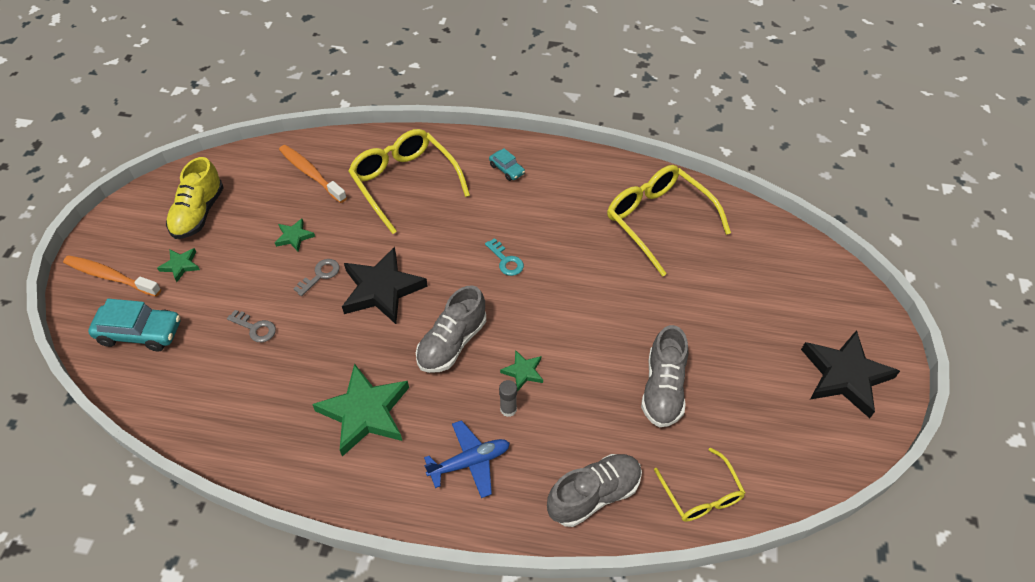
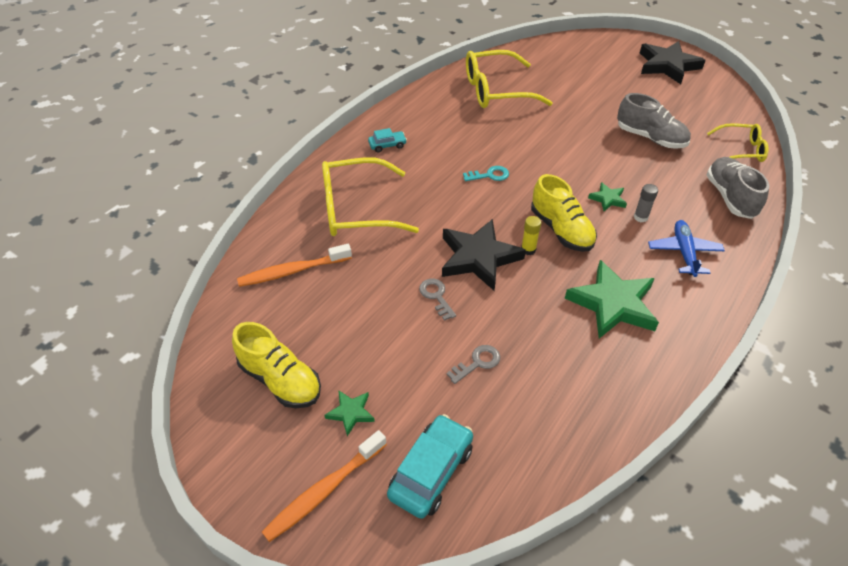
camera: 65 degrees left, 5 degrees down
green star [275,218,315,251] -> none
grey shoe [416,285,486,373] -> yellow shoe [531,174,597,252]
none -> yellow glue stick [521,216,541,255]

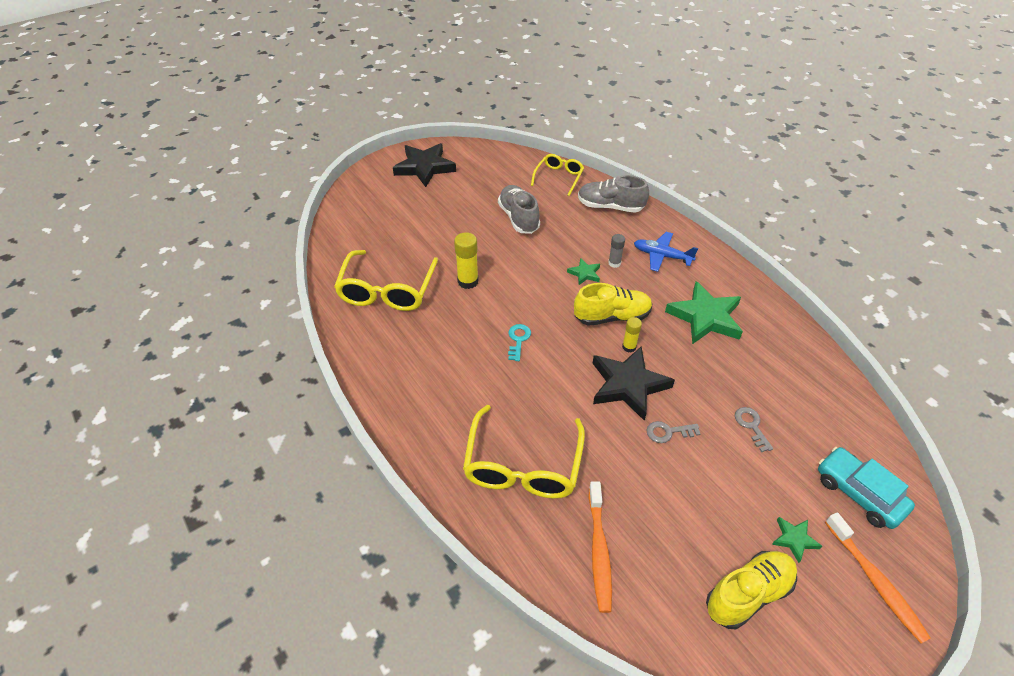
camera: 70 degrees left, 0 degrees up
turquoise car [368,128,407,153] -> none
grey shoe [617,93,691,149] -> grey shoe turned 75 degrees counterclockwise [498,185,540,234]
none -> yellow glue stick [454,232,479,289]

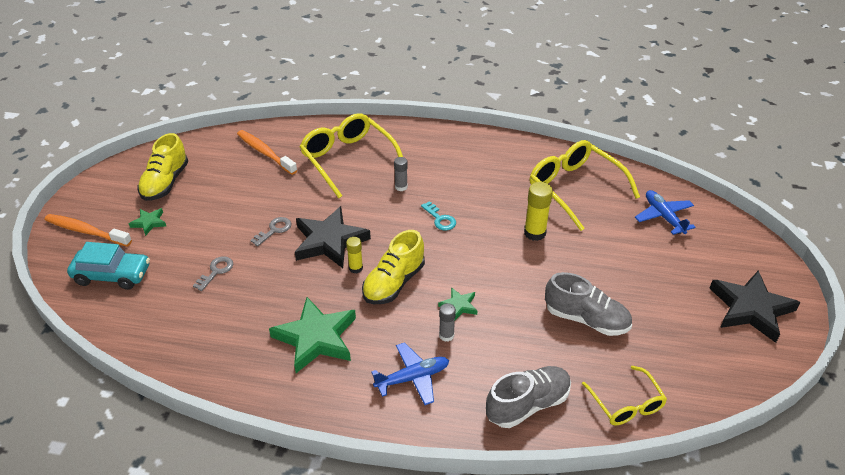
camera: 135 degrees right, 5 degrees down
grey key [735,407,773,452] -> grey key turned 90 degrees counterclockwise [193,256,233,291]
none -> grey glue stick [394,157,408,191]
none -> blue plane [635,190,696,235]

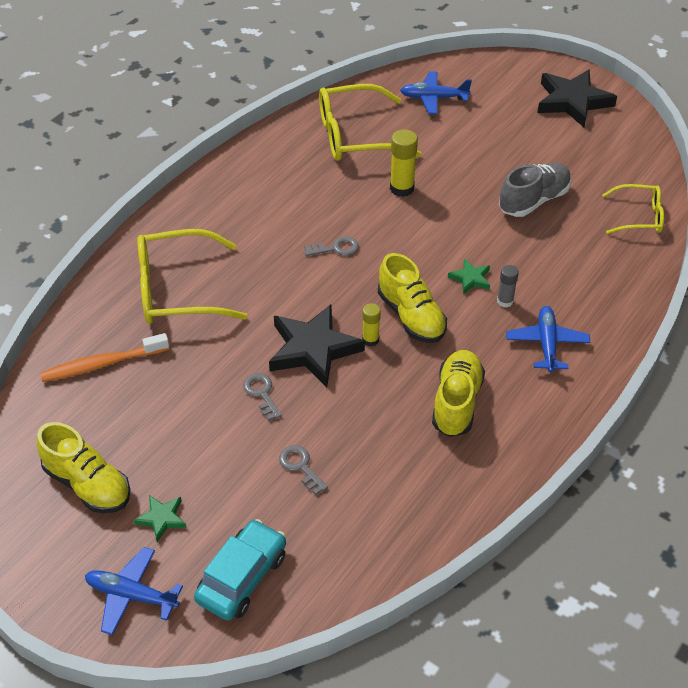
camera: 65 degrees left, 5 degrees up
orange toothbrush [45,214,132,247] -> blue plane [85,547,183,635]
green star [269,297,356,373] -> yellow shoe [432,350,485,437]
grey glue stick [394,157,408,191] -> none
turquoise key [421,201,456,231] -> grey key [304,236,359,256]
grey shoe [486,366,571,428] -> none

